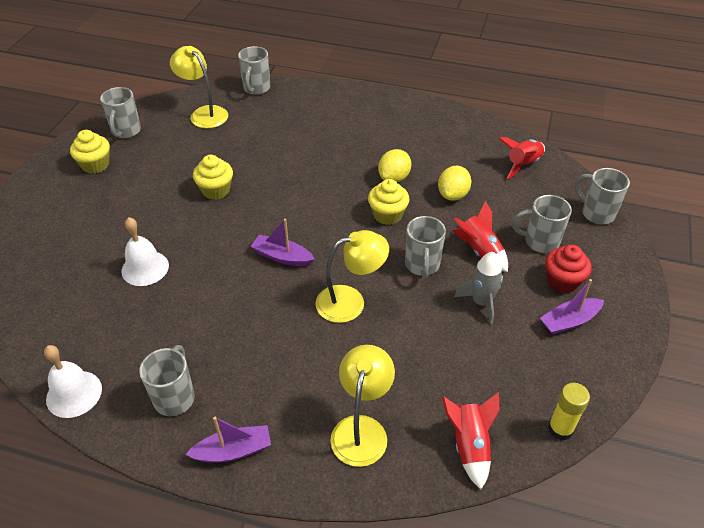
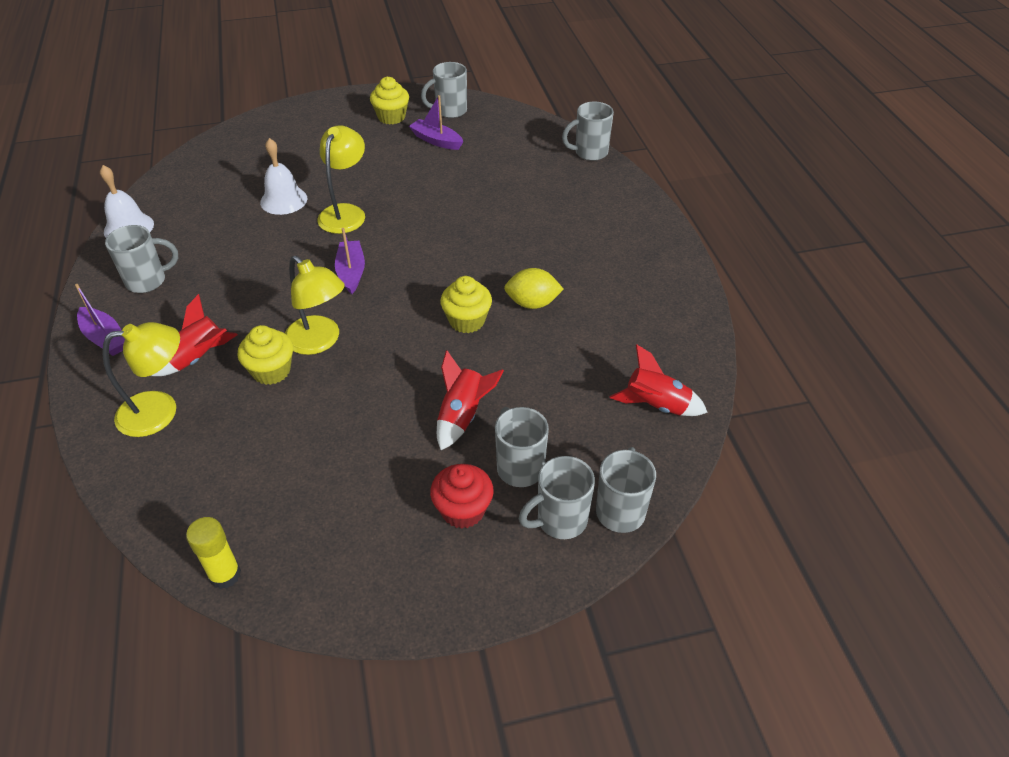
camera: 60 degrees right, 0 degrees up
yellow lamp [170,46,228,128] -> yellow lamp moved to [317,125,365,234]
yellow cupcake [193,155,233,200] -> yellow cupcake moved to [237,325,293,385]
grey mug [405,216,446,278] -> grey mug moved to [519,456,595,539]
yellow lemon [438,166,471,201] -> none
red rocket [442,392,500,489] -> red rocket moved to [151,294,238,376]
grey rocket [454,252,503,325] -> none
purple boat [540,279,604,335] -> purple boat moved to [409,95,464,150]

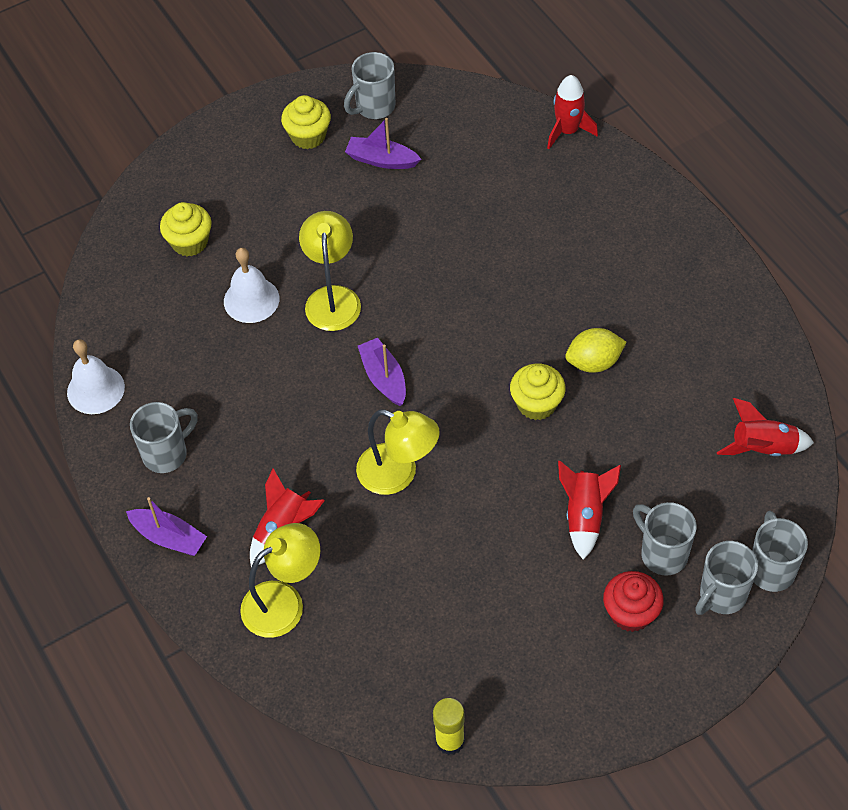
camera: 15 degrees left, 10 degrees up
yellow cupcake [237,325,293,385] -> yellow cupcake moved to [160,202,211,256]
grey mug [562,102,614,161] -> red rocket [547,75,598,149]

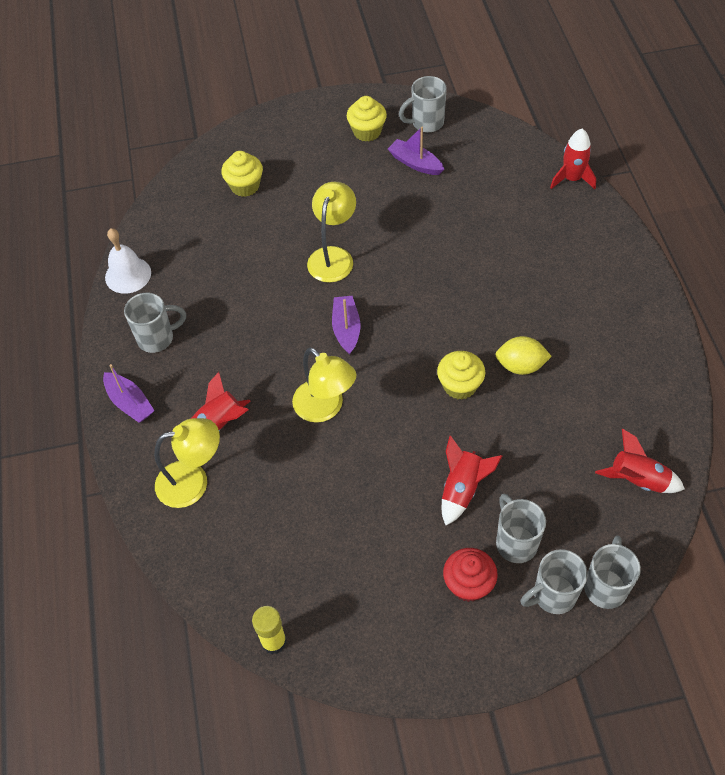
camera: 20 degrees right, 0 degrees up
white bell [224,248,279,323] -> none

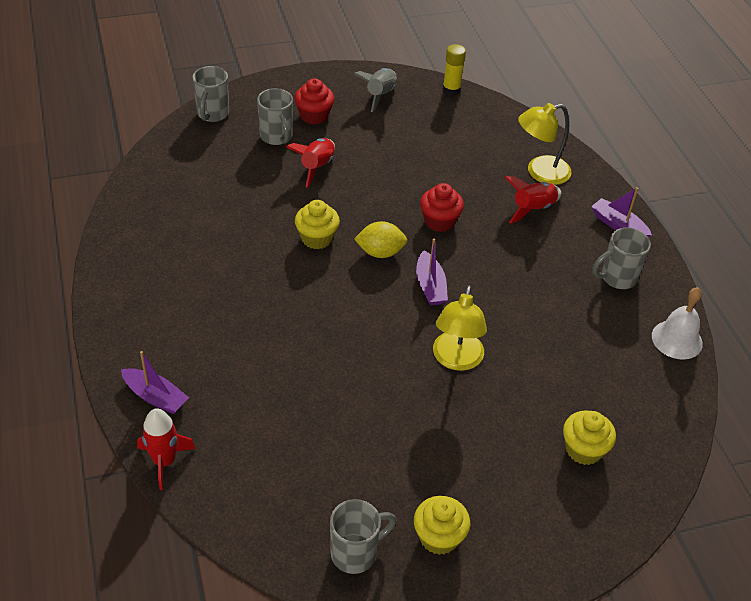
camera: 170 degrees right, 10 degrees down
yellow lamp [292,347,357,423] -> red cupcake [420,183,464,232]
purple boat [388,127,444,175] -> purple boat moved to [121,351,189,414]
yellow lemon [495,336,552,375] -> yellow lemon moved to [354,221,407,258]
grey mug [521,549,588,614] -> none
red rocket [595,429,685,493] -> none
none -> grey rocket [354,68,397,112]

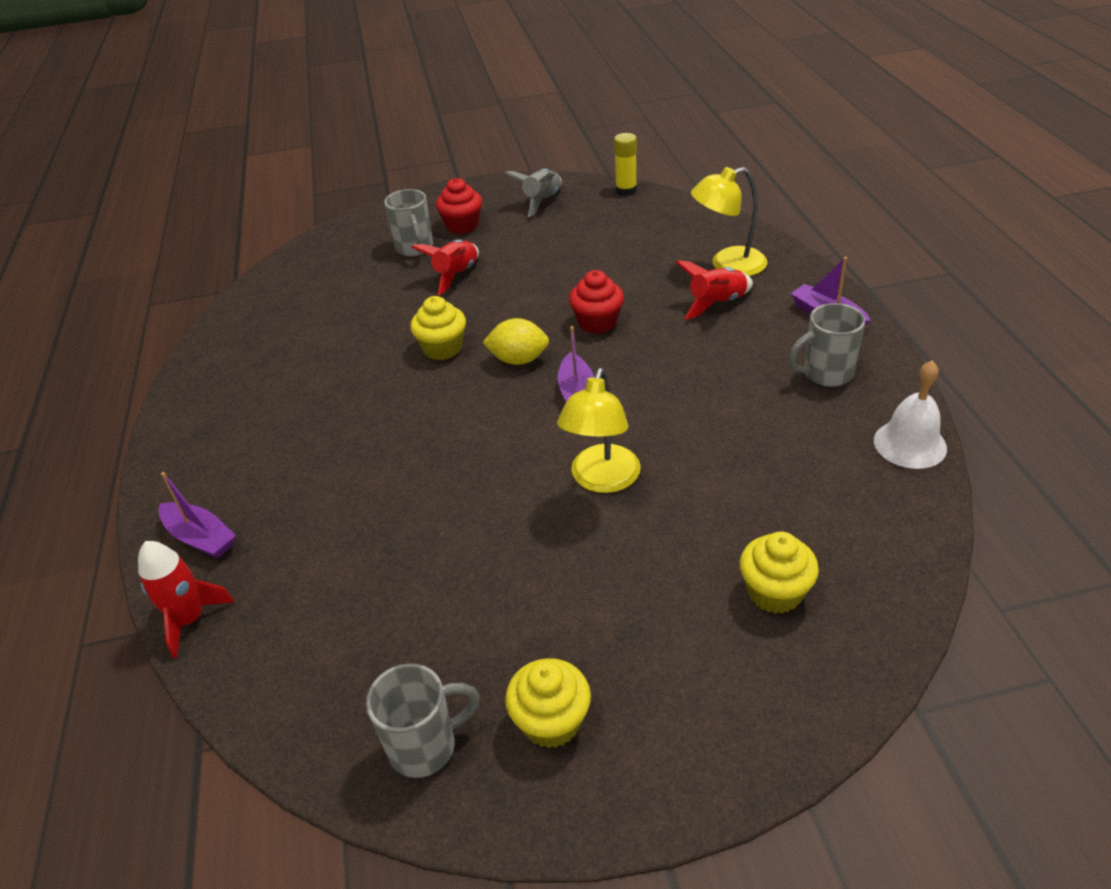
camera: 10 degrees right, 5 degrees down
grey mug [193,66,229,122] -> none

